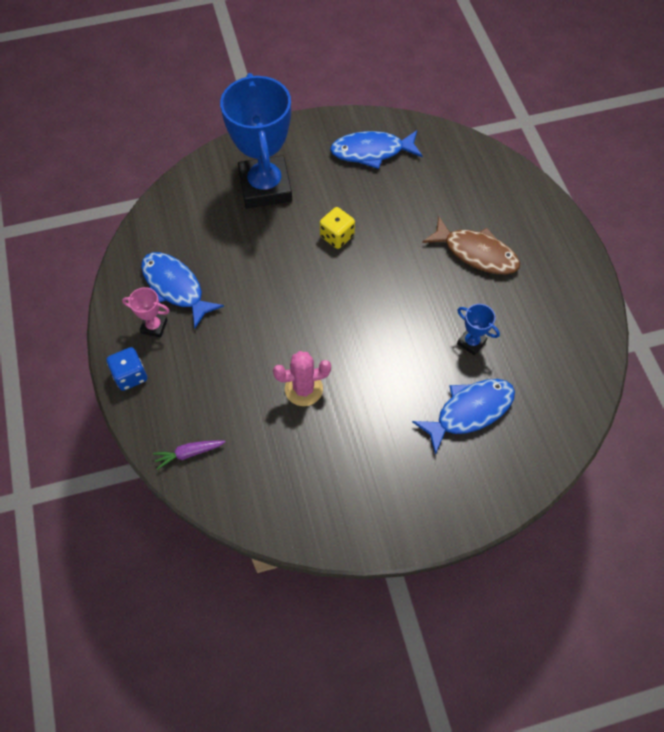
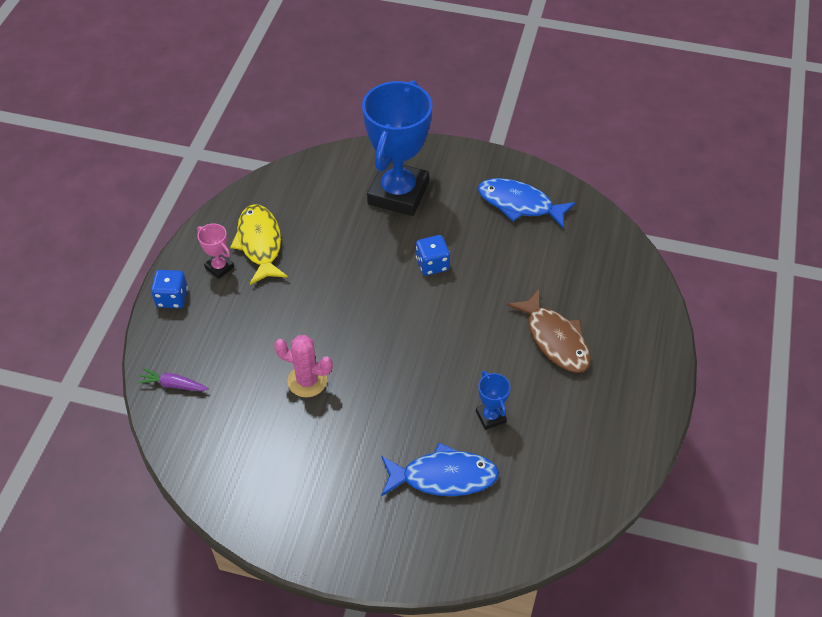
camera: 30 degrees right, 10 degrees down
blue fish [141,252,224,328] -> yellow fish [230,204,288,285]
yellow dice [320,207,355,249] -> blue dice [416,235,450,276]

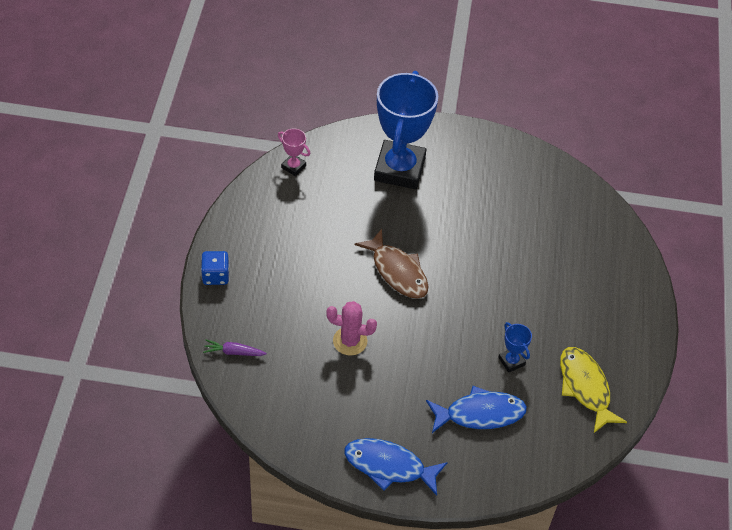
camera: 10 degrees left, 0 degrees up
pink trophy [197,223,234,279] -> pink trophy moved to [278,128,310,176]
yellow fish [230,204,288,285] -> yellow fish moved to [560,347,627,433]
blue dice [416,235,450,276] -> none
blue fish [478,178,576,229] -> blue fish moved to [344,438,448,496]
brown fish [507,288,591,373] -> brown fish moved to [354,229,429,299]

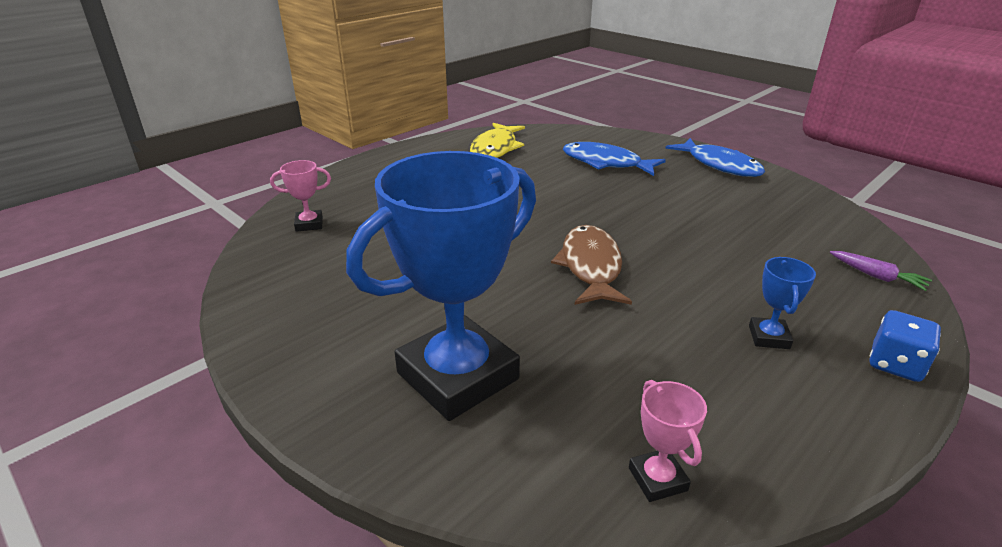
camera: 140 degrees left, 20 degrees down
pink cactus [326,301,377,356] -> none
blue trophy [498,322,532,373] -> blue trophy moved to [749,257,816,349]
none -> pink trophy [270,160,331,232]

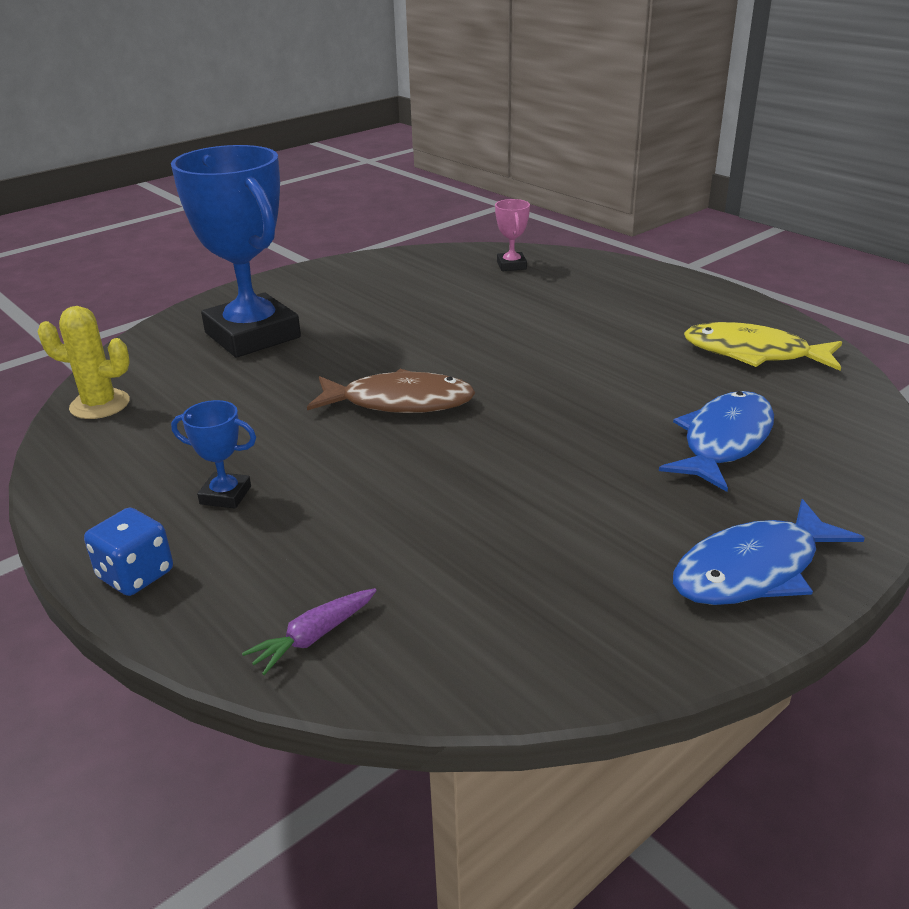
camera: 95 degrees right, 0 degrees up
pink trophy [629,380,707,502] -> yellow cactus [37,306,130,419]

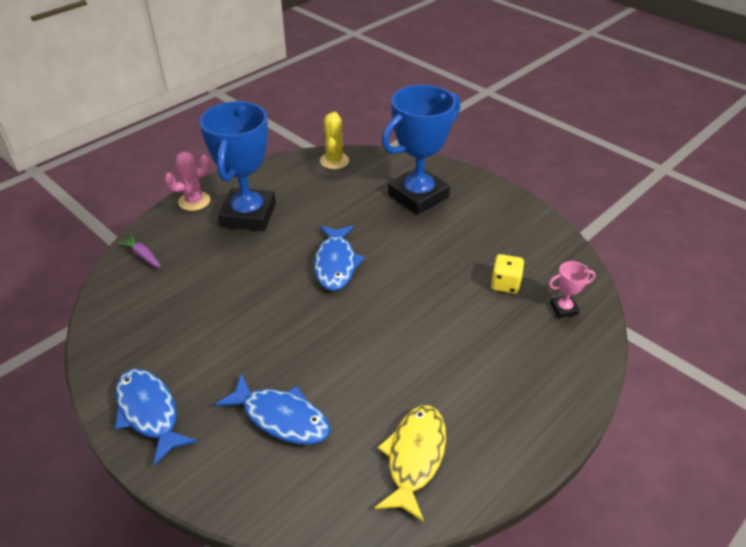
camera: 85 degrees right, 10 degrees up
blue dice [84,508,173,596] -> pink cactus [164,151,211,211]
blue trophy [171,400,256,509] -> blue trophy [200,101,276,231], size x2.44
brown fish [307,369,475,413] -> blue fish [314,225,365,291]
none -> yellow dice [491,254,524,294]

